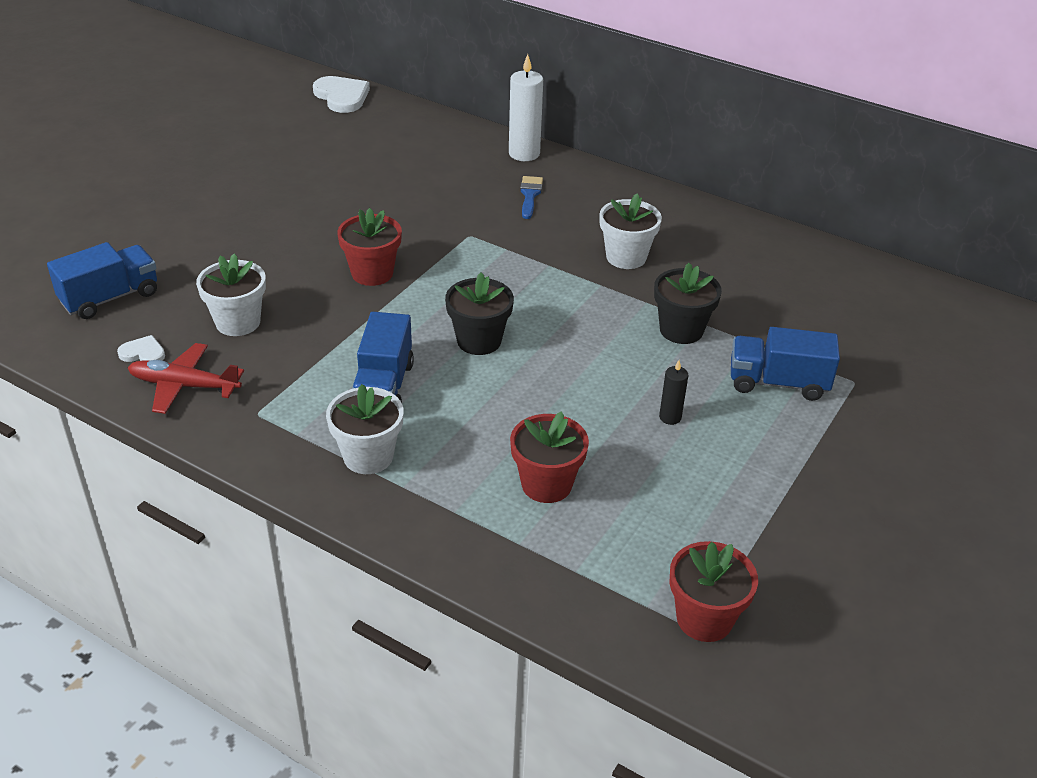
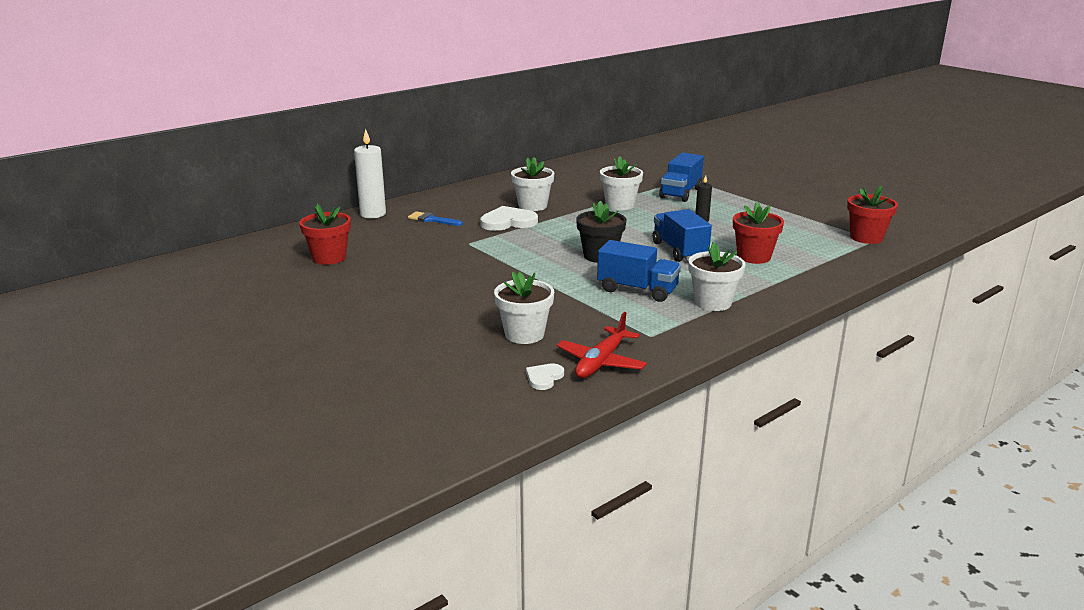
camera: 70 degrees left, 15 degrees down
blue truck [47,242,157,319] -> blue truck moved to [652,209,712,262]
white heart [313,76,370,113] -> white heart moved to [481,206,538,231]
red flower pot [337,208,402,286] -> red flower pot moved to [299,204,351,265]
black flower pot [654,263,722,344] -> white flower pot [600,156,643,210]

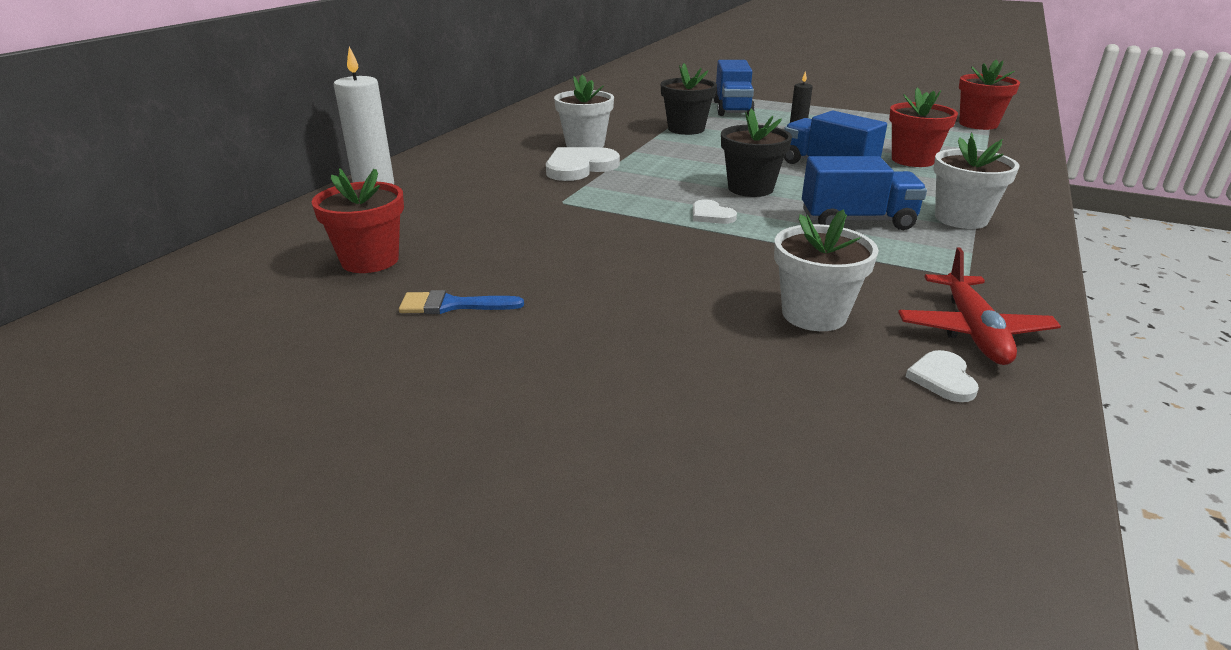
camera: 25 degrees left, 5 degrees up
blue brush [408,211,463,226] -> blue brush moved to [399,290,524,314]
white flower pot [600,156,643,210] -> black flower pot [660,63,717,135]
none -> white heart [693,199,737,224]

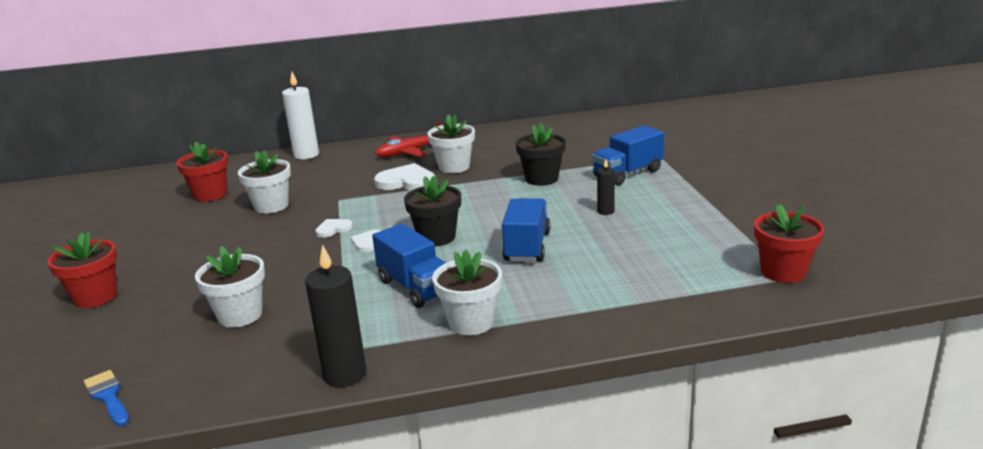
camera: 55 degrees right, 5 degrees down
blue brush [399,290,524,314] -> blue brush moved to [84,370,129,426]
red flower pot [889,87,958,167] -> red flower pot moved to [47,231,117,308]
red plane [898,247,1061,365] -> red plane moved to [375,122,441,157]
white heart [906,350,979,402] -> white heart moved to [315,219,353,238]
none -> white flower pot [238,150,291,214]
none -> black candle [305,244,367,387]

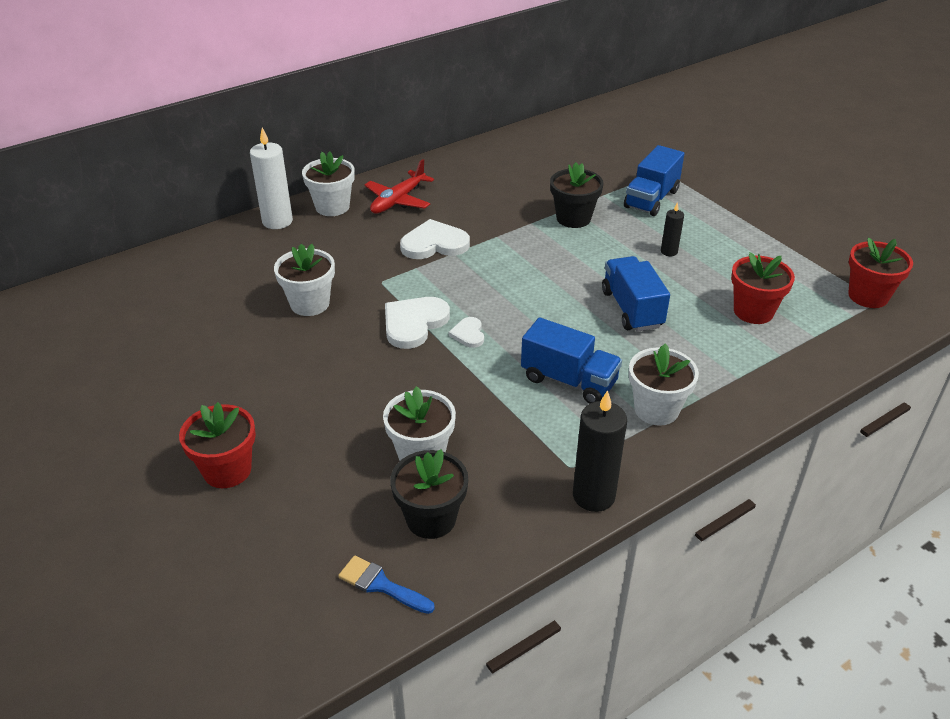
camera: 25 degrees left, 15 degrees up
red flower pot [176,141,228,202] -> red flower pot moved to [731,252,795,324]
white heart [315,219,353,238] -> white heart [385,297,450,349], size x1.86
black flower pot [404,175,461,246] -> black flower pot moved to [390,449,468,539]
white flower pot [428,114,475,173] -> white flower pot moved to [302,151,355,216]

